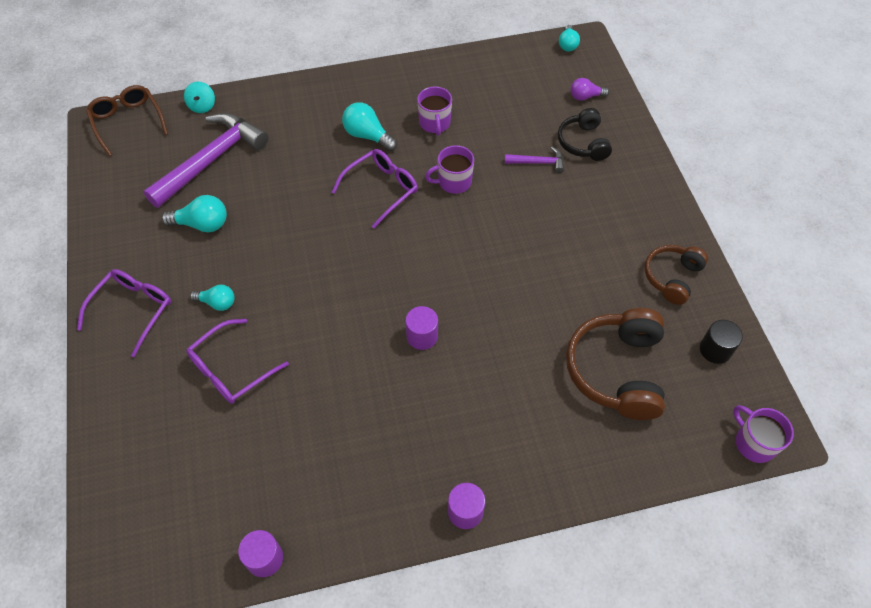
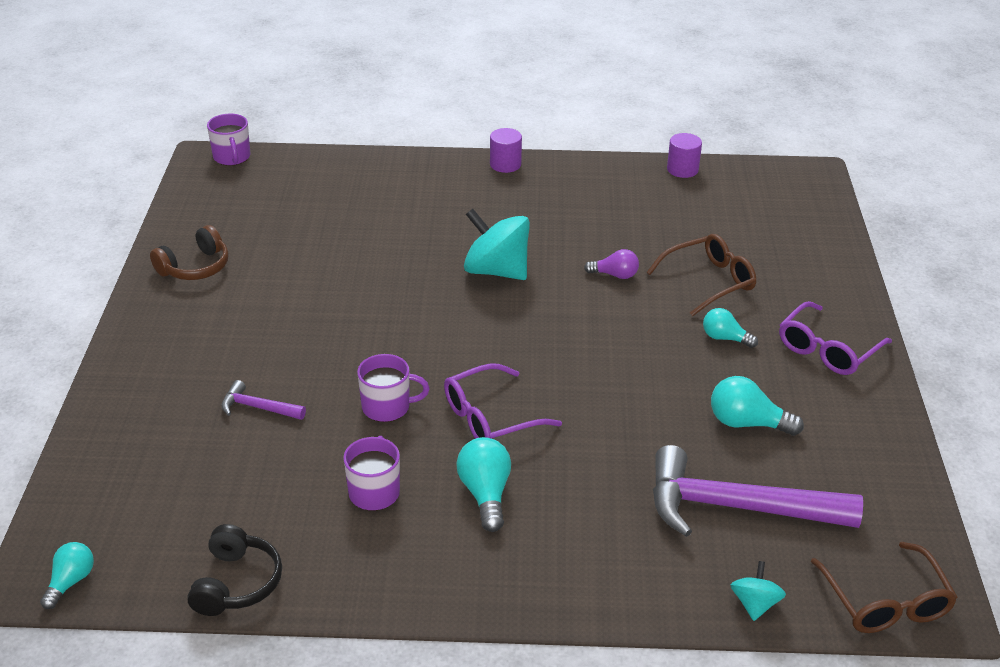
camera: 165 degrees left, 20 degrees down
purple hammer [143,113,269,208] -> purple hammer turned 45 degrees clockwise [653,445,863,537]
purple glasses [186,319,289,404] -> brown glasses [647,234,756,316]
turquoise light bulb [342,102,397,151] -> turquoise light bulb turned 150 degrees counterclockwise [456,437,511,532]
purple cylinder [405,306,438,350] -> turquoise spinning top [464,208,530,280]
black headphones [558,108,612,161] -> black headphones moved to [187,524,282,616]
brown headphones [566,308,665,420] -> none
purple light bulb [571,78,609,101] -> purple light bulb moved to [584,249,639,279]
black cylinder [700,320,743,364] -> none

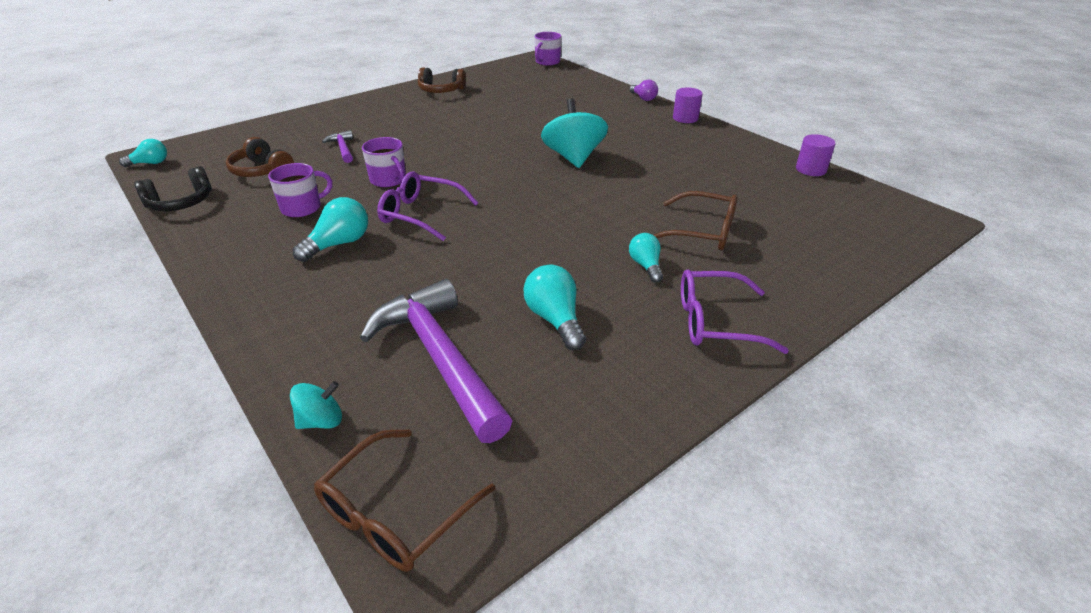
camera: 50 degrees right, 0 degrees up
purple light bulb [584,249,639,279] -> purple light bulb moved to [630,80,658,101]
none -> brown headphones [226,137,294,177]

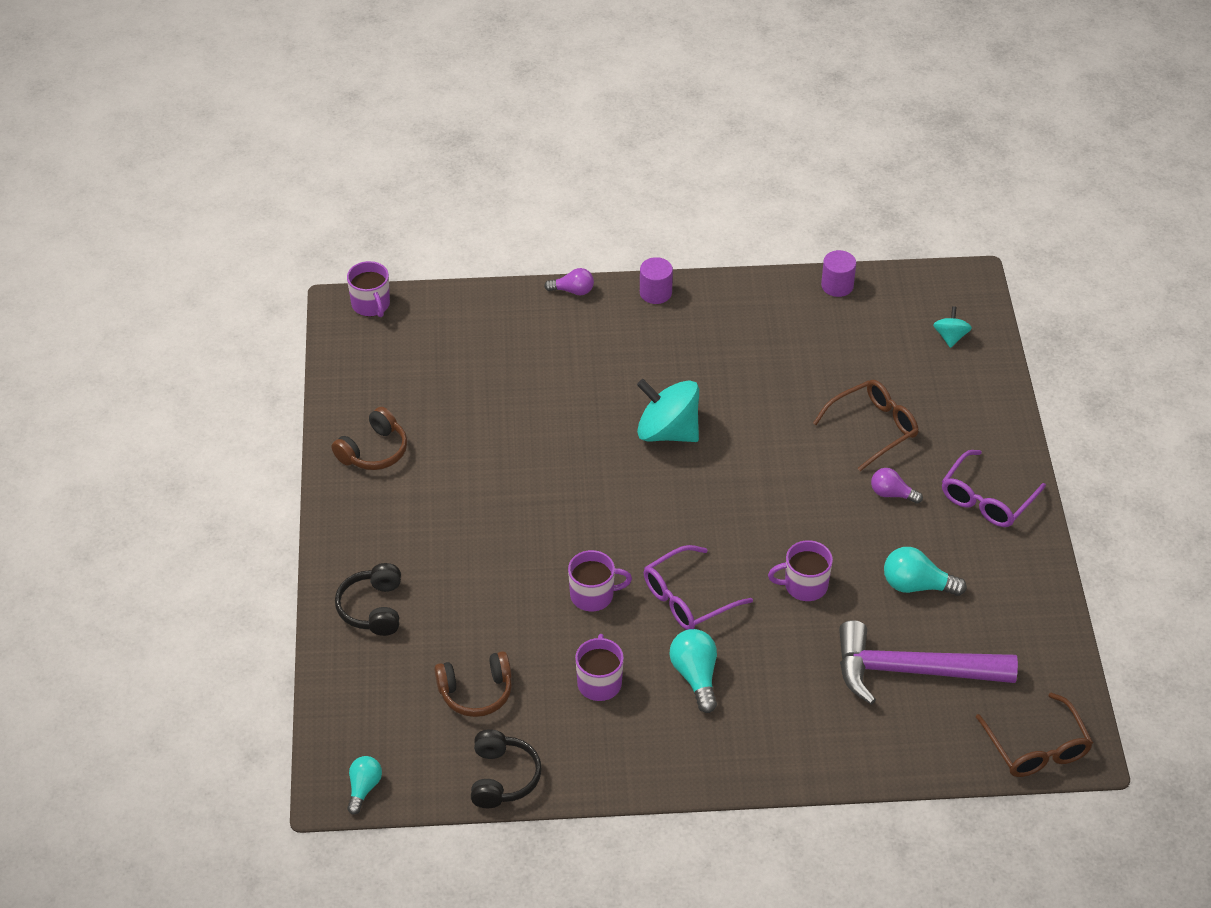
camera: 55 degrees left, 10 degrees up
turquoise spinning top [290,381,342,429] -> turquoise spinning top moved to [933,306,972,348]
purple hammer [322,130,353,163] -> none
turquoise light bulb [629,233,663,282] -> purple light bulb [871,468,923,504]
none -> black headphones [335,563,401,636]
none -> purple mug [768,540,833,601]

